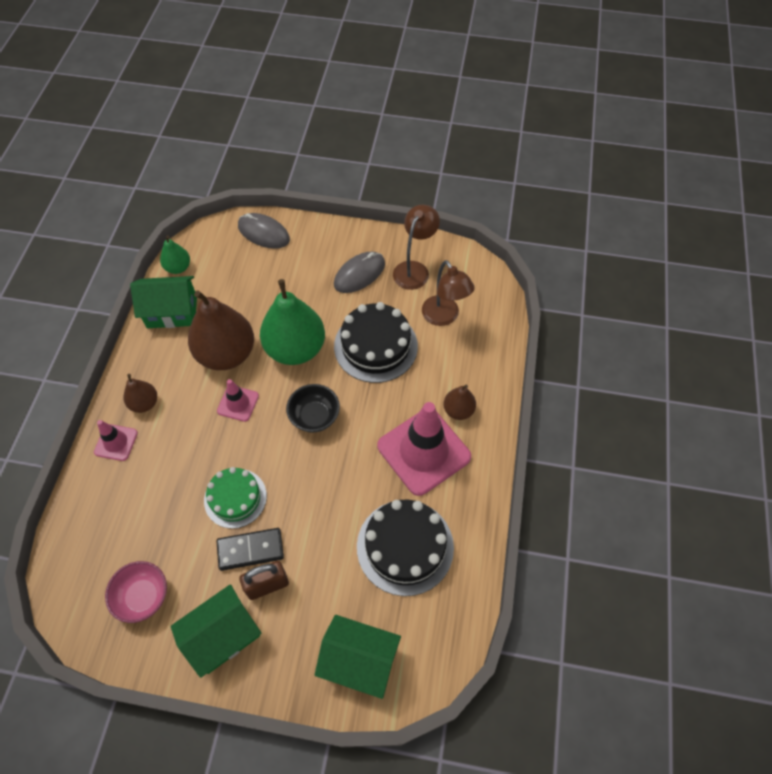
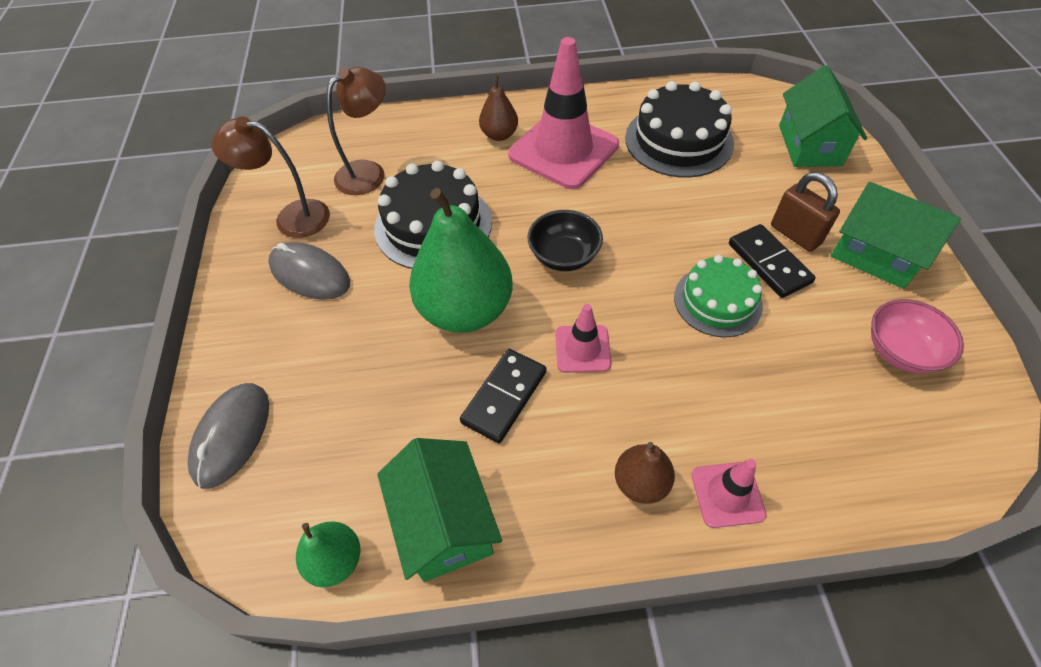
camera: 105 degrees left, 5 degrees down
brown pear [188,290,254,370] -> black domino [460,349,546,443]

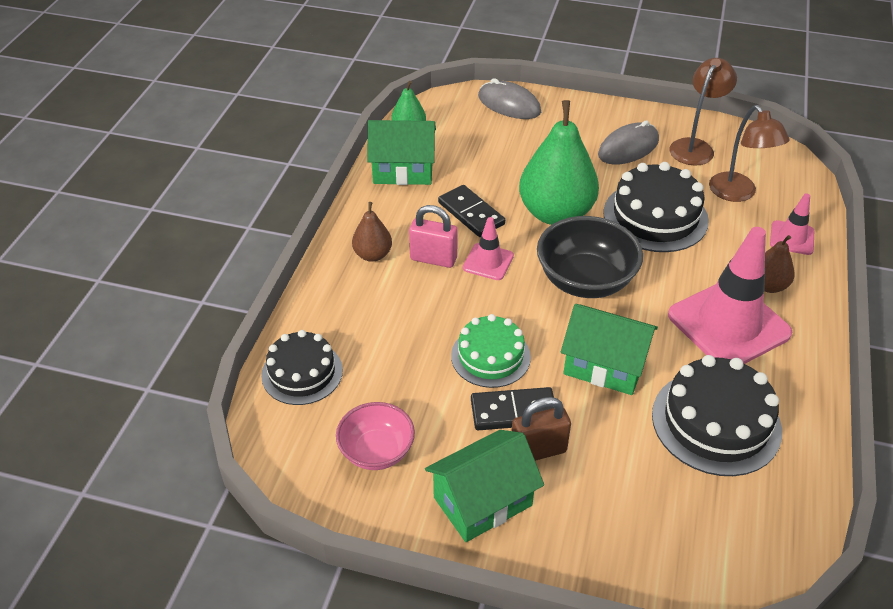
camera: 110 degrees right, 10 degrees down
black bowl [528,210,603,271] -> black bowl [537,216,643,298], size x1.56
pink traffic cone [692,459,767,528] -> pink traffic cone moved to [770,193,814,255]
green house [779,65,867,167] -> green house moved to [561,304,658,395]
none -> black cake [261,330,343,405]
none -> pink padlock [409,205,458,268]

